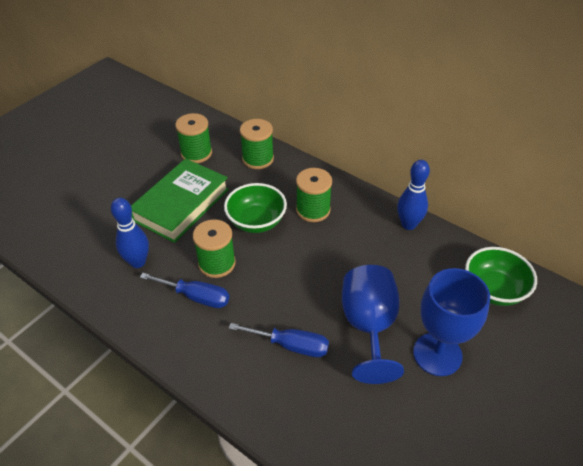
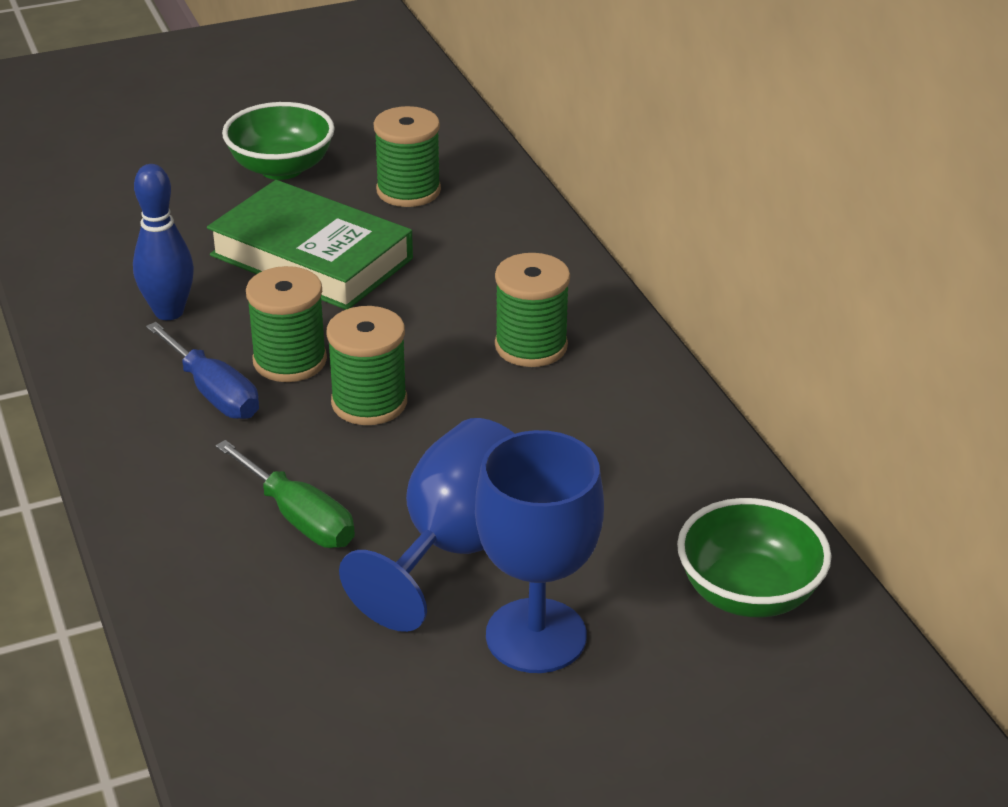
camera: 30 degrees right, 10 degrees down
green book [131,158,229,243] -> green book turned 60 degrees clockwise [207,180,413,310]
green bowl [224,183,287,233] -> green bowl moved to [222,102,335,180]
blue screwdriver [229,323,329,357] -> green screwdriver [215,440,355,548]
green spool [240,119,274,169] -> green spool moved to [326,306,407,425]
blue bowling pin [397,160,430,230] -> none

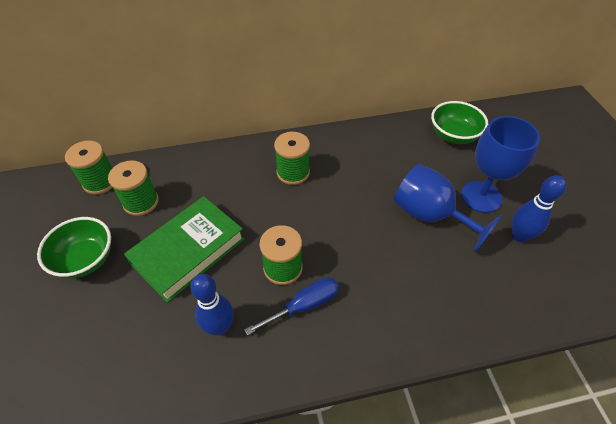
camera: 80 degrees left, 15 degrees up
green screwdriver [215,440,355,548] -> none
green spool [326,306,407,425] -> green spool moved to [65,140,113,194]
none -> blue bowling pin [512,175,566,243]

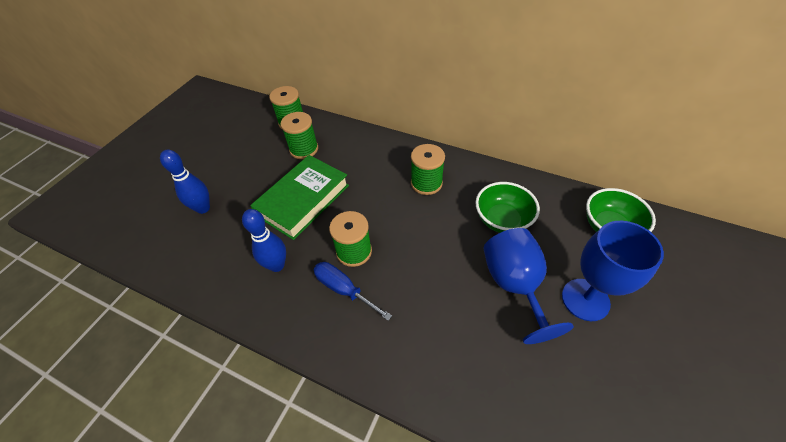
camera: 40 degrees right, 0 degrees up
green bowl [37,217,111,278] -> green bowl moved to [475,182,540,233]
green book [124,196,245,303] -> green book turned 45 degrees counterclockwise [250,155,349,240]
blue screwdriver [244,277,339,336] -> blue screwdriver turned 150 degrees counterclockwise [314,262,392,321]
blue bowling pin [512,175,566,243] -> blue bowling pin moved to [160,150,210,214]

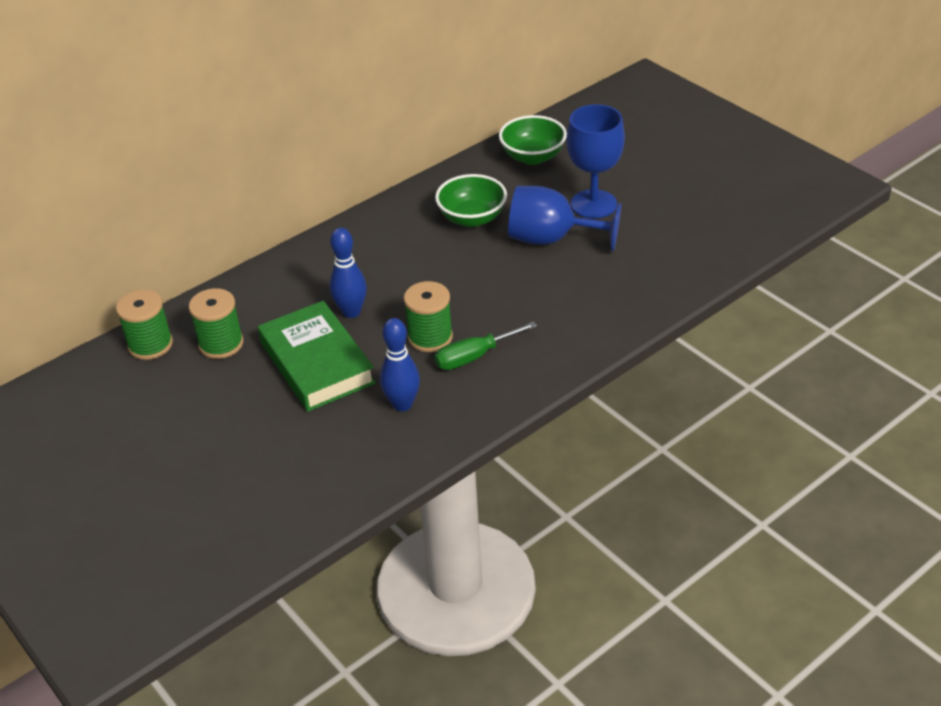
camera: 65 degrees left, 10 degrees down
blue bowling pin [160,150,210,214] -> blue bowling pin moved to [329,228,367,318]
blue screwdriver [314,262,392,321] -> green screwdriver [434,321,537,370]
green spool [411,144,445,195] -> none

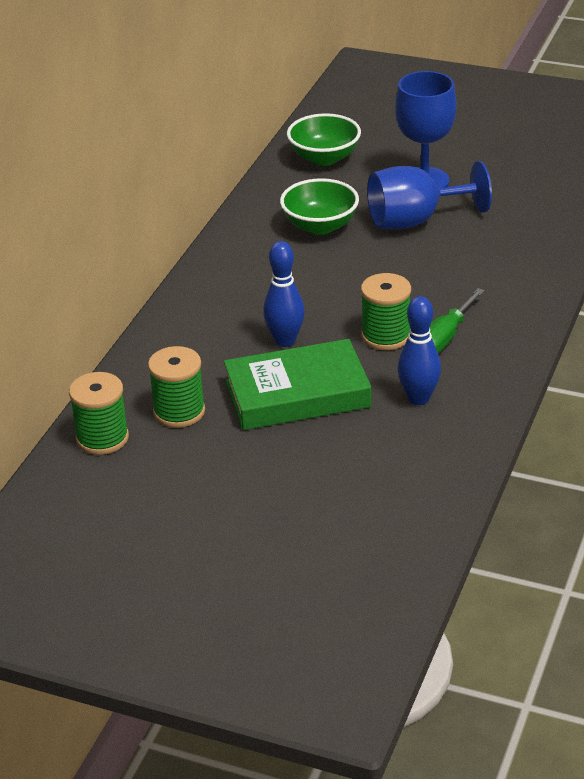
camera: 30 degrees left, 5 degrees down
green book [258,301,376,412] -> green book turned 45 degrees counterclockwise [224,339,371,430]

